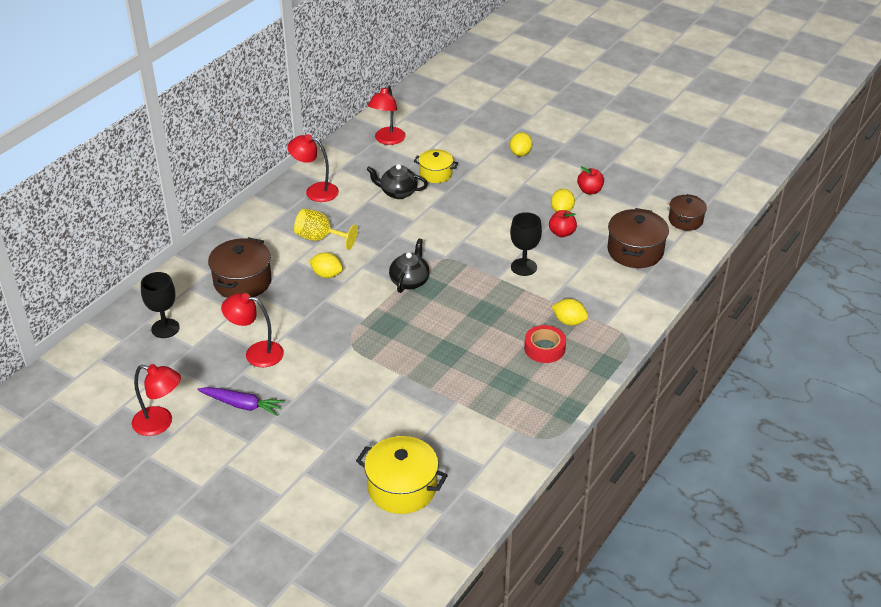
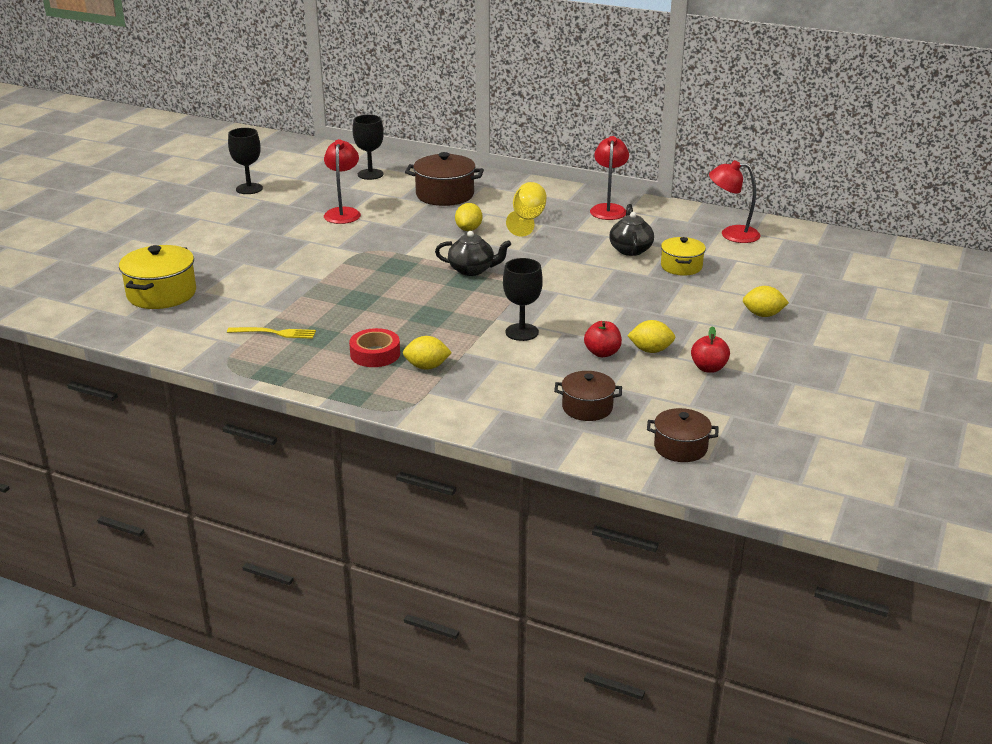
camera: 80 degrees right, 10 degrees down
red lamp [132,364,181,436] -> black goblet [228,128,263,194]
purple carrot [197,387,285,416] -> none
yellow lemon [551,299,588,325] -> yellow lemon turned 75 degrees clockwise [403,336,452,370]
brown pot [607,208,669,268] -> brown pot [554,371,622,421], size x0.63
none -> yellow fork [227,327,316,339]

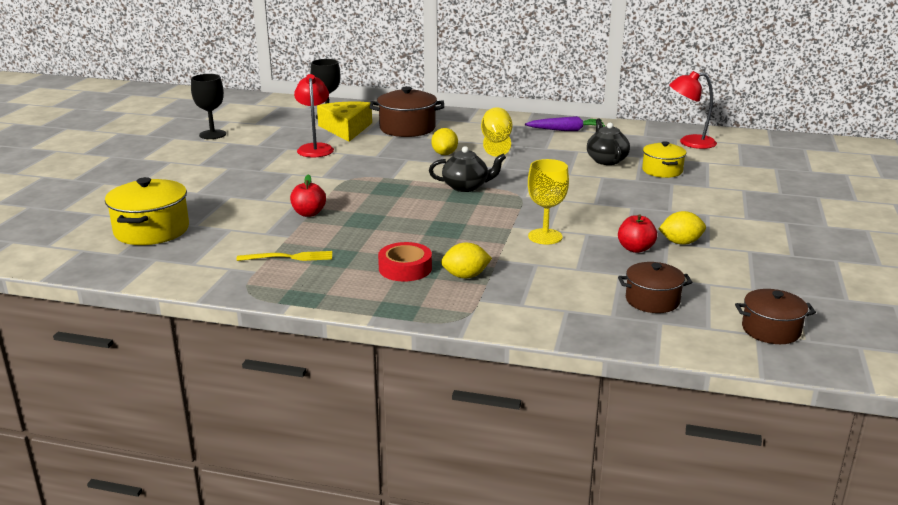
camera: 10 degrees left, 5 degrees down
black goblet [503,258,543,341] -> yellow goblet [528,159,569,244]
red lamp [590,136,629,220] -> purple carrot [525,116,605,131]
red apple [691,326,730,373] -> red apple moved to [290,175,326,217]
yellow lemon [743,286,789,317] -> none
none -> yellow cheese [317,102,372,142]

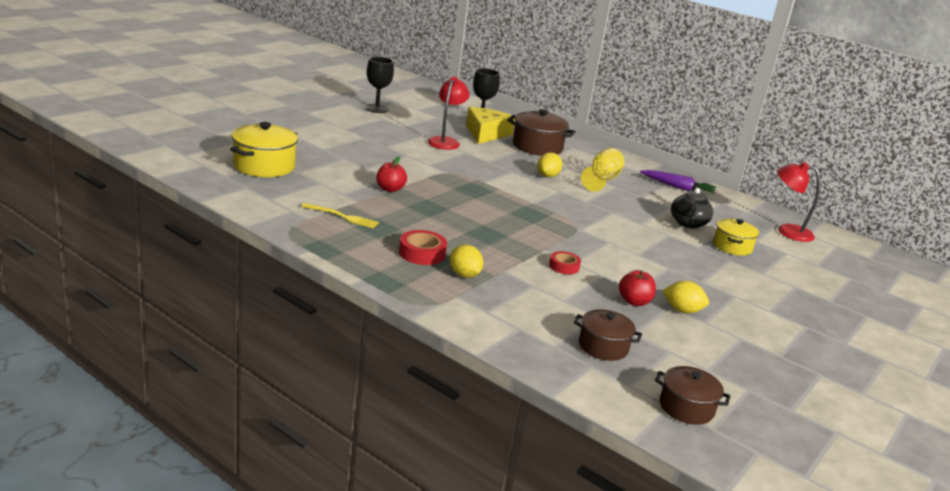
camera: 20 degrees right, 0 degrees up
black teapot [429,146,506,192] -> none
yellow lemon [441,243,492,278] -> yellow lemon turned 45 degrees clockwise [450,244,484,278]
yellow goblet [528,159,569,244] -> red tape [549,251,581,274]

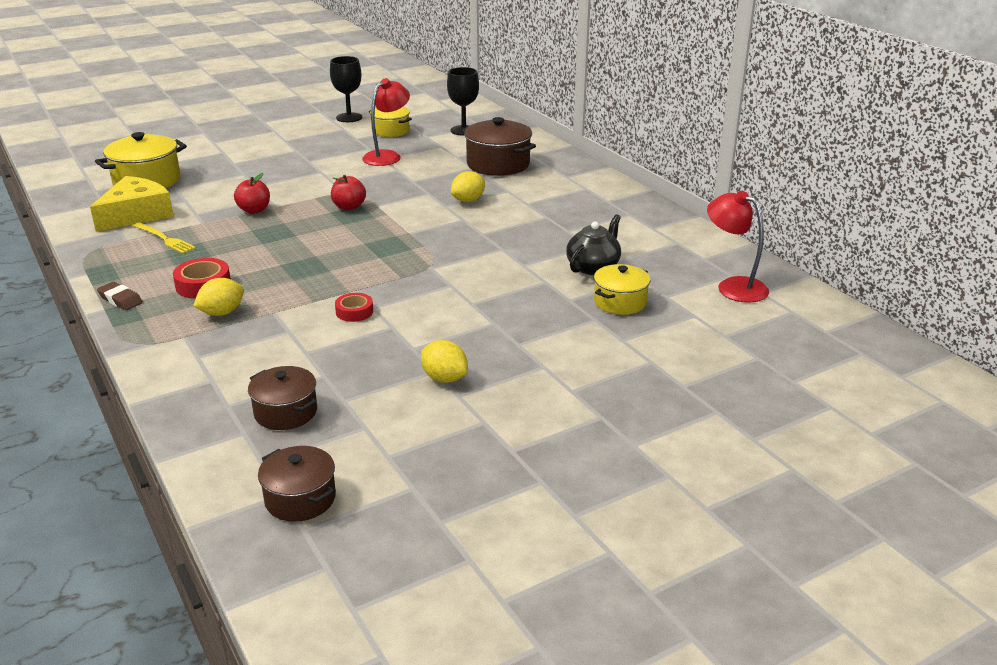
camera: 25 degrees right, 5 degrees up
yellow lemon [450,244,484,278] -> yellow lemon turned 60 degrees clockwise [193,278,244,316]
yellow cheese [466,107,515,144] -> yellow cheese moved to [90,176,174,232]
yellow goblet [581,148,624,192] -> none
red apple [619,270,656,306] -> red apple moved to [331,175,366,210]
purple carrot [640,170,716,194] -> none
none -> brown eraser [97,282,143,310]
none -> yellow pot [369,107,412,137]

